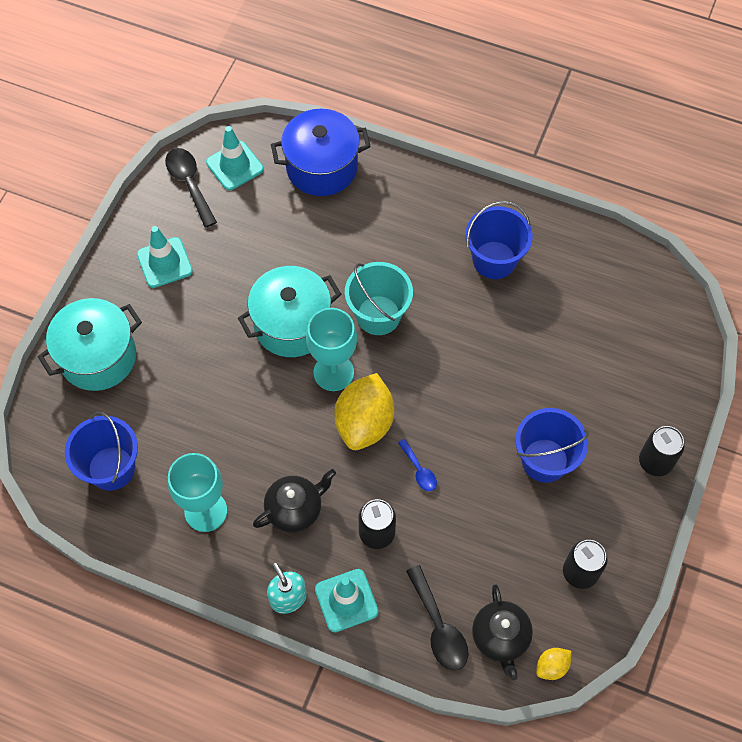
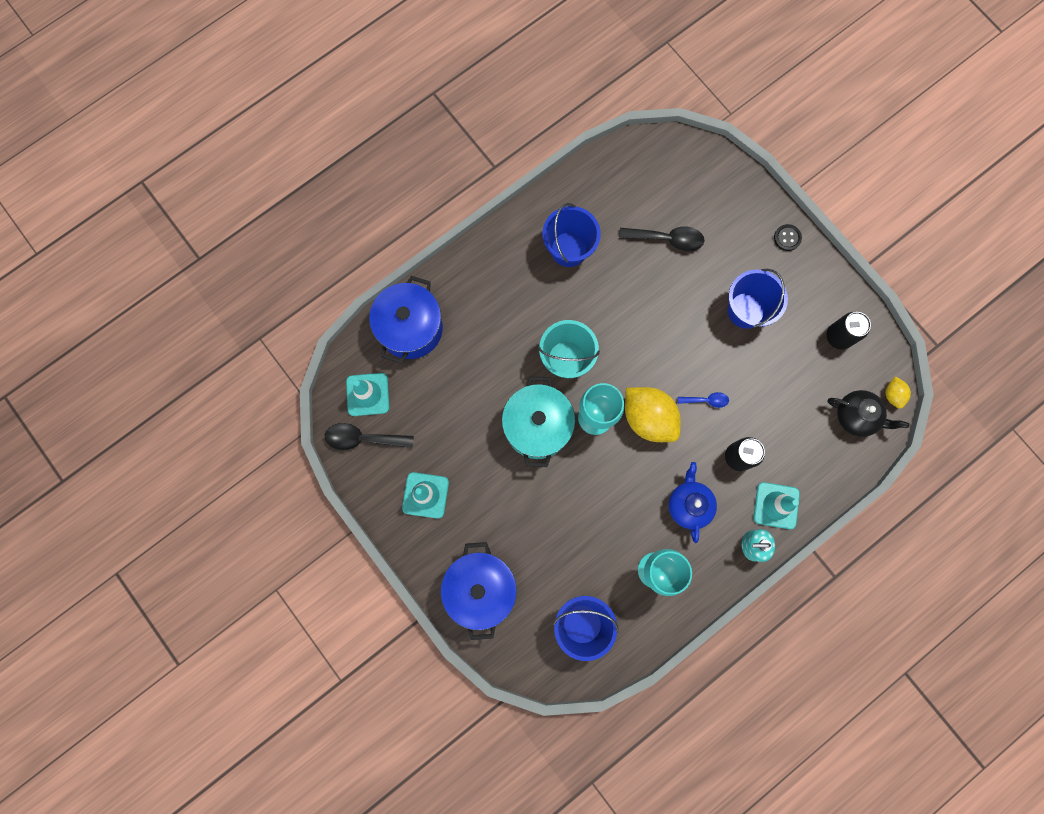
camera: 60 degrees left, 15 degrees up
turquoise pot [38,298,142,391] -> blue pot [441,542,517,640]
black teapot [253,469,336,532] -> blue teapot [669,462,717,543]
black spoon [406,565,469,671] -> black spoon moved to [619,227,704,251]
black can [639,426,685,476] -> black button [774,224,802,251]

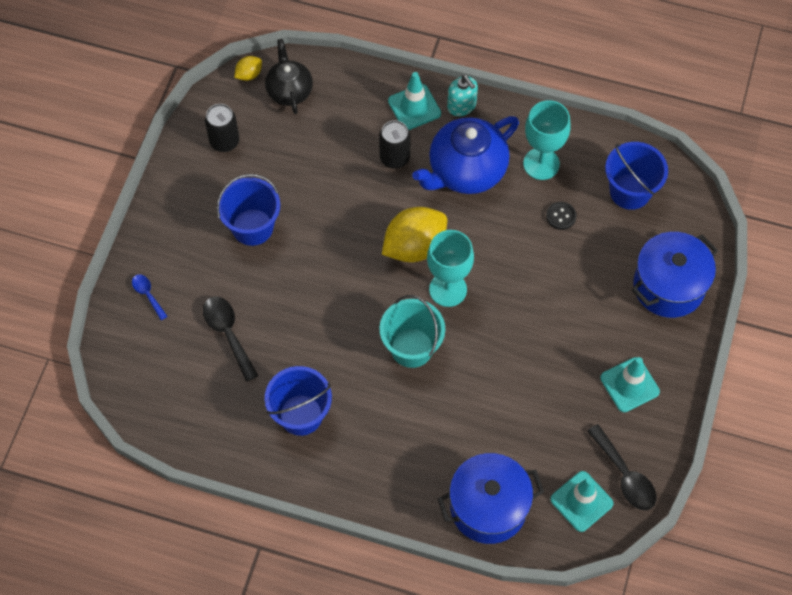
camera: 125 degrees left, 15 degrees down
turquoise pot [502,376,575,467] -> none
yellow lemon [625,387,681,442] -> yellow lemon turned 45 degrees clockwise [382,207,447,262]
blue teapot [669,462,717,543] -> blue teapot [412,116,519,194], size x1.63
blue spoon [678,392,729,408] -> blue spoon moved to [132,274,168,320]
black button [774,224,802,251] -> black button moved to [546,202,577,230]

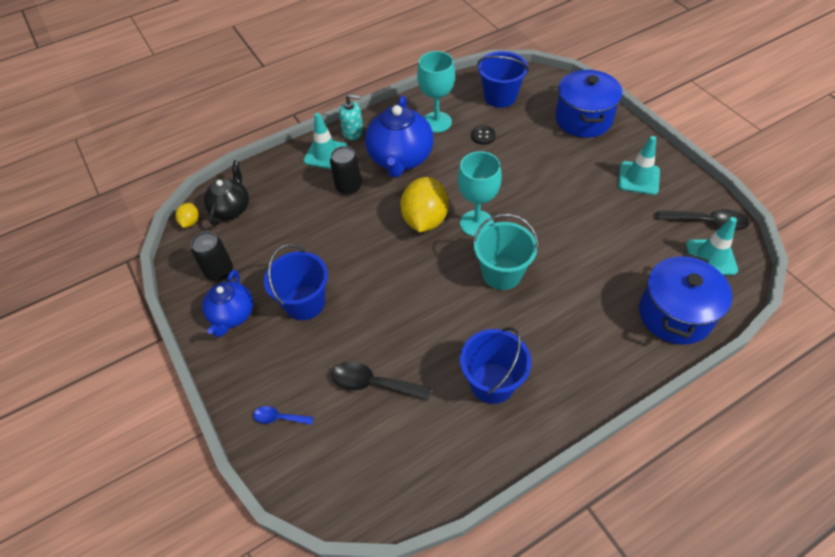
camera: 45 degrees left, 10 degrees down
black teapot [265,39,313,114] -> black teapot turned 75 degrees clockwise [204,160,249,226]
none -> blue teapot [202,270,253,337]

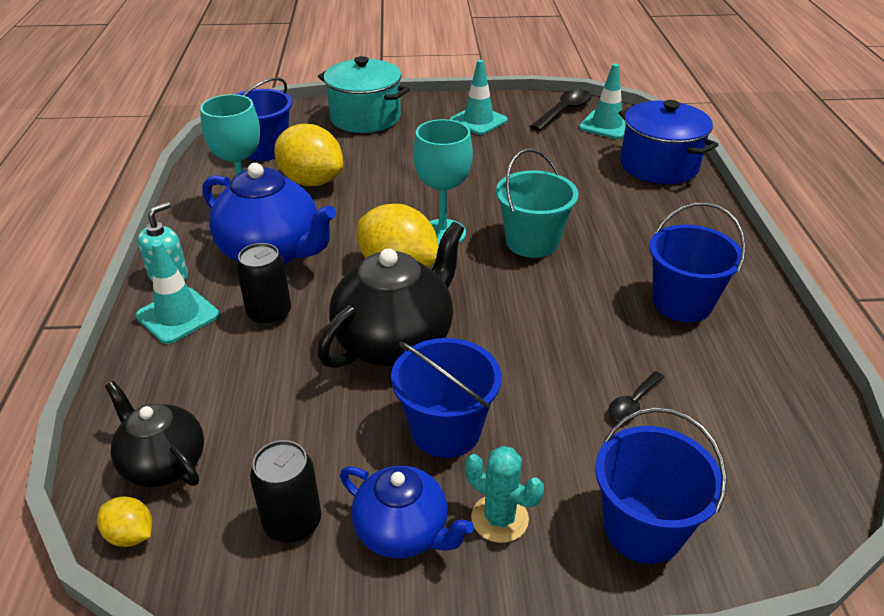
camera: 65 degrees left, 15 degrees down
blue spoon [253,406,314,425] -> blue bucket [595,407,727,564]
black spoon [331,361,431,401] -> black spoon [608,371,664,421], size x0.58
black button [471,125,496,145] -> yellow lemon [274,124,343,186]
blue pot [555,70,623,138] -> turquoise pot [318,56,410,133]
none -> black teapot [318,222,464,368]
none -> turquoise cactus [465,446,544,543]

